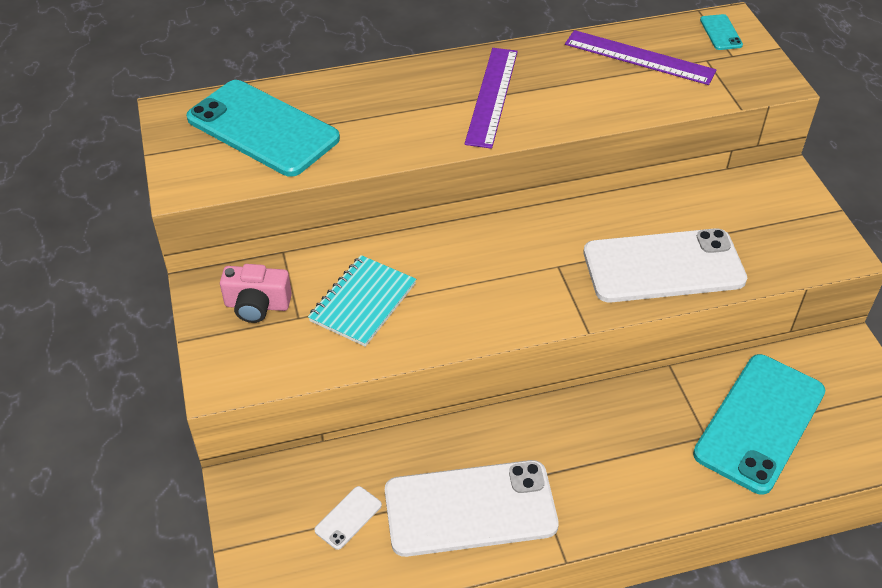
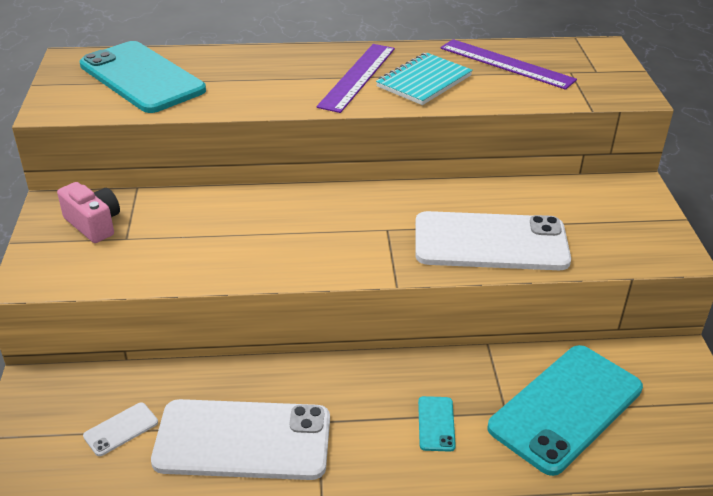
camera: 10 degrees right, 10 degrees down
pink camera [220,264,292,323] -> pink camera turned 150 degrees counterclockwise [57,182,120,243]
turquoise notebook [308,255,416,347] -> turquoise notebook moved to [376,53,473,105]
turquoise phone [700,14,743,50] -> turquoise phone moved to [418,396,456,452]

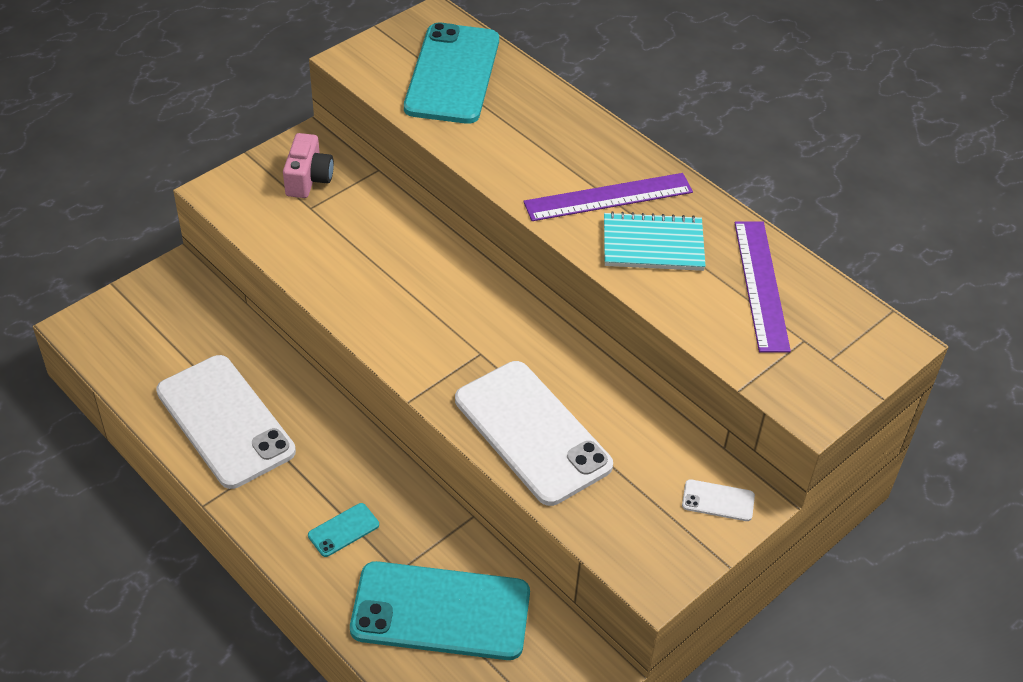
camera: 50 degrees right, 10 degrees up
white phone [83,403,158,456] -> white phone moved to [682,479,755,521]

